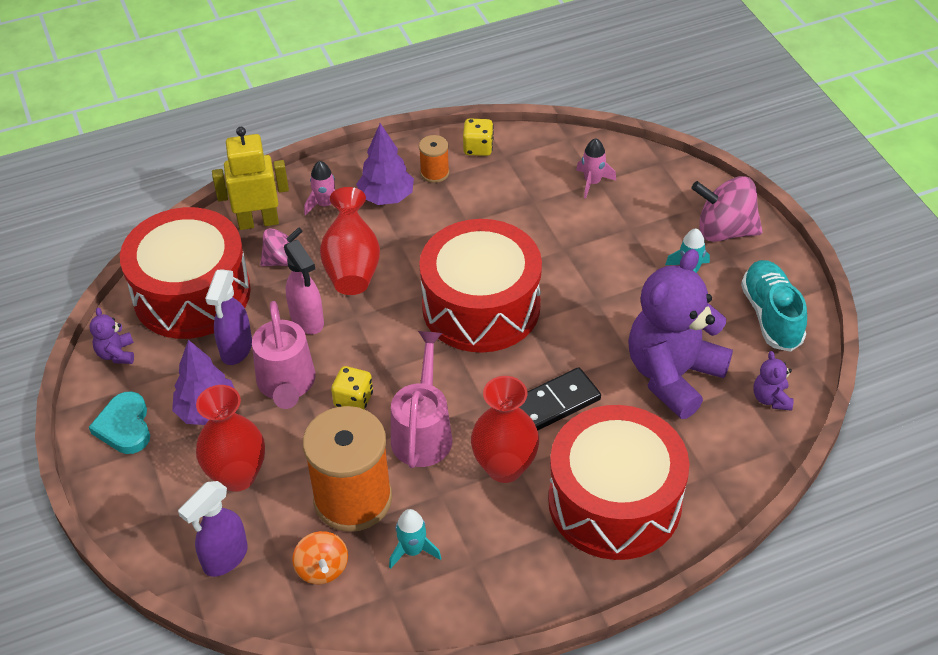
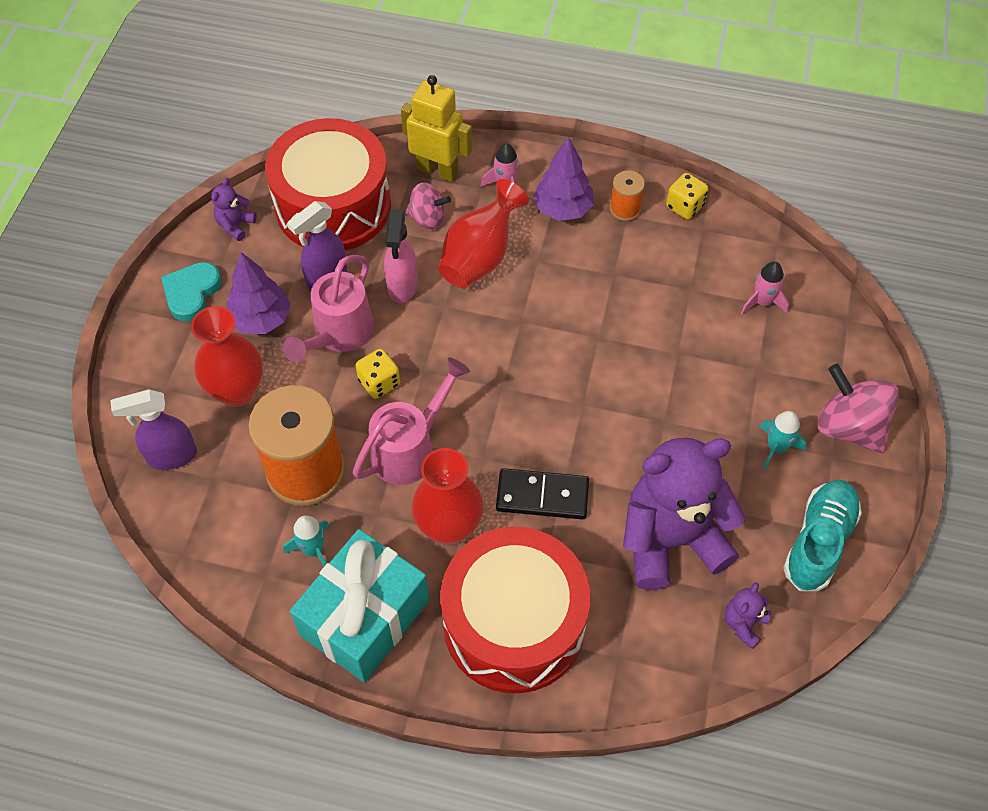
camera: 35 degrees right, 10 degrees up
orange spinning top [292,531,348,584] -> none
red drum [419,219,542,353] -> none
none -> turquoise gift [290,529,429,682]

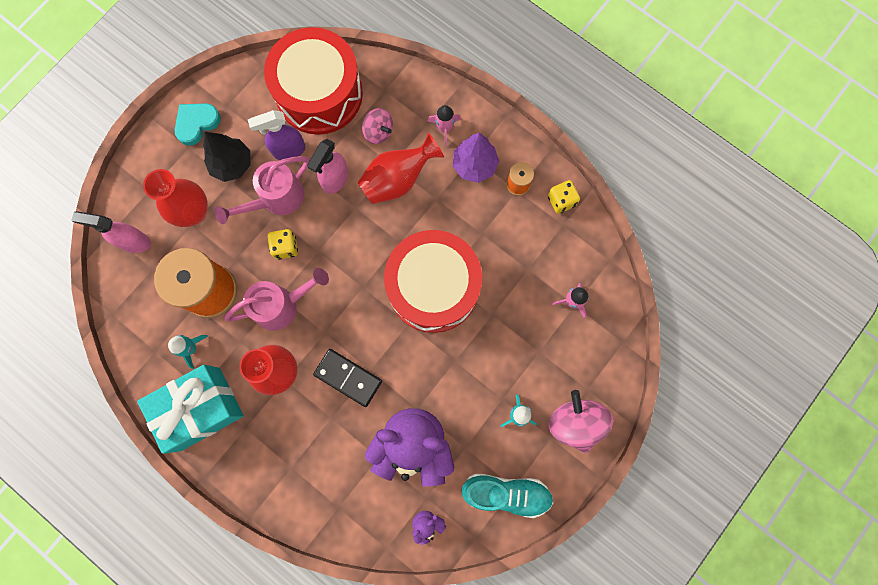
camera: 25 degrees right, 20 degrees up
purple spray bottle [110,389,197,470] -> pink spray bottle [71,211,151,253]
purple teddy bear [211,178,257,241] -> none
purple tree [226,252,291,334] -> black tree [203,132,250,182]
yellow robot [401,75,472,182] -> none
red drum [441,527,590,693] -> red drum moved to [384,230,482,333]
turquoise shoe [783,480,862,591] -> turquoise shoe turned 45 degrees clockwise [461,473,554,518]

